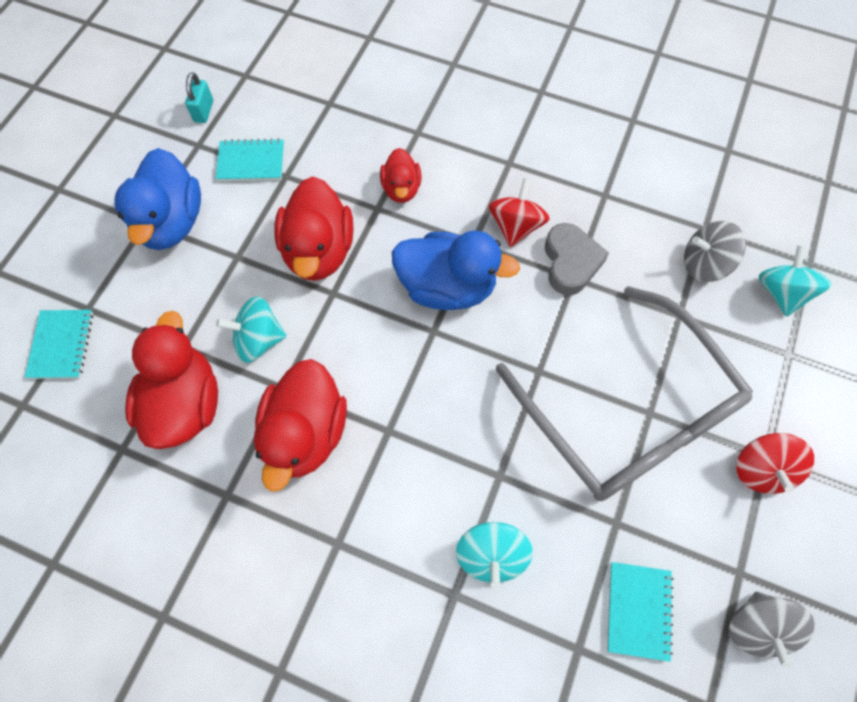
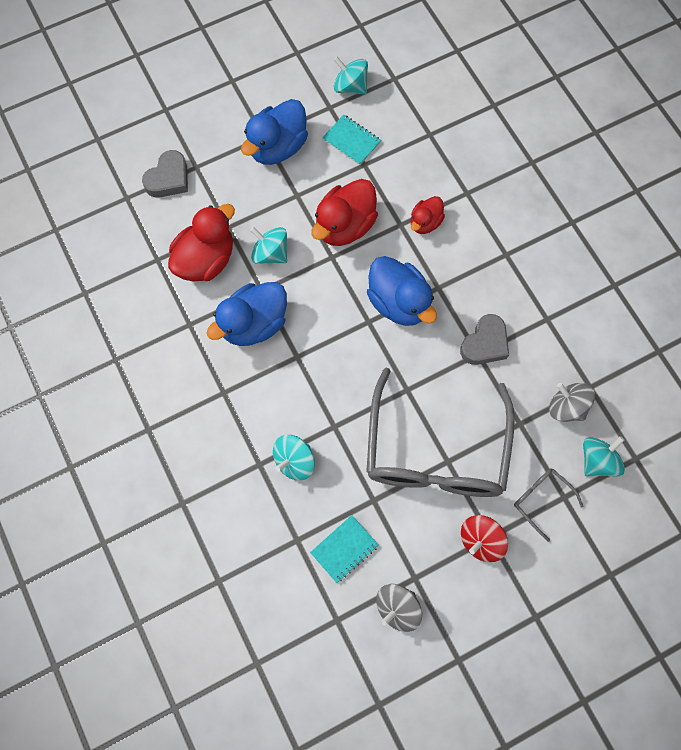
camera: 40 degrees right, 5 degrees up
turquoise notebook [25,310,94,379] -> grey heart [142,150,188,198]
turquoise padlock [185,72,213,123] -> turquoise spinning top [334,57,368,95]
red duck [254,359,347,492] -> blue duck [207,282,287,346]
red spinning top [488,178,550,247] -> none
none -> grey glasses [514,468,584,542]

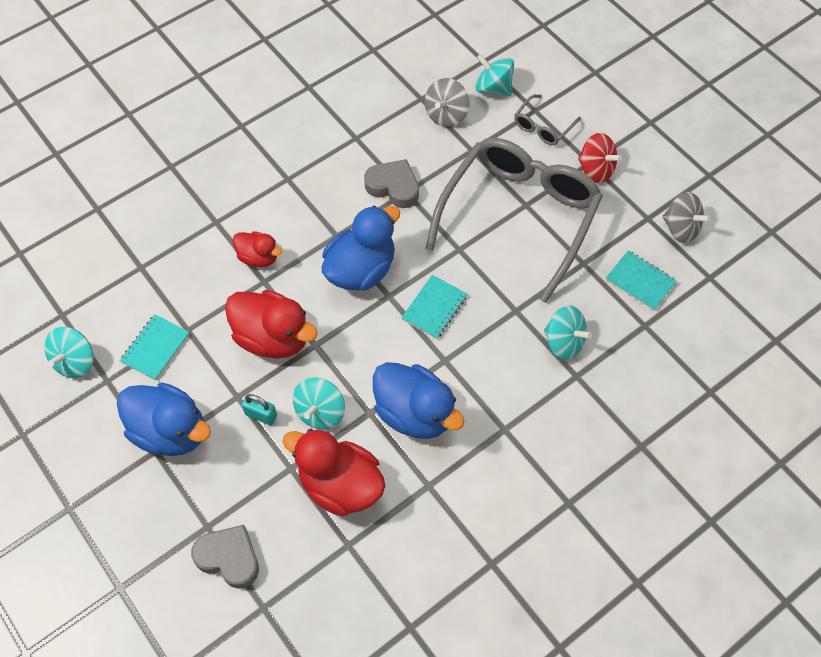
camera: 100 degrees left, 10 degrees down
grey glasses [366,367,515,497] -> grey glasses turned 60 degrees counterclockwise [425,138,603,303]
none -> turquoise padlock [242,394,277,425]
none -> turquoise notebook [401,275,467,339]

